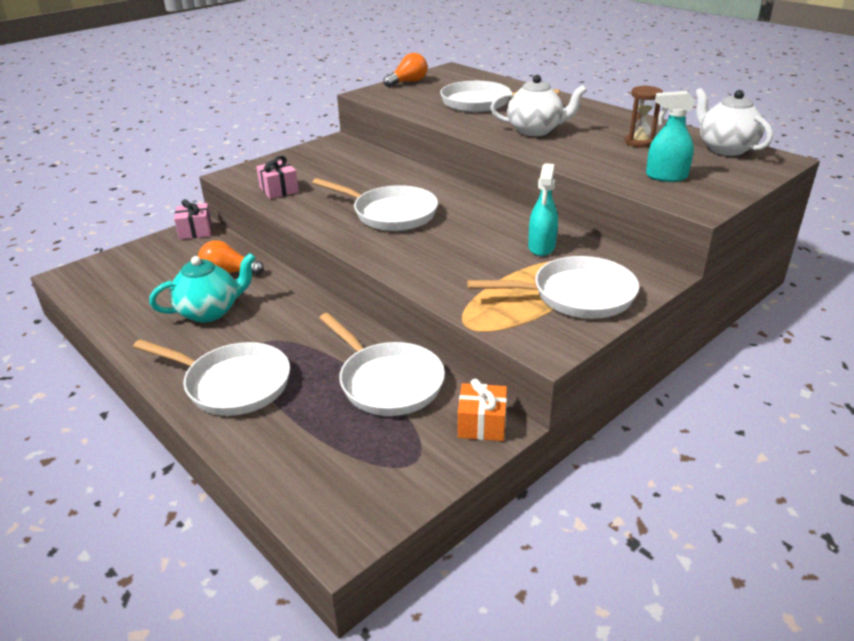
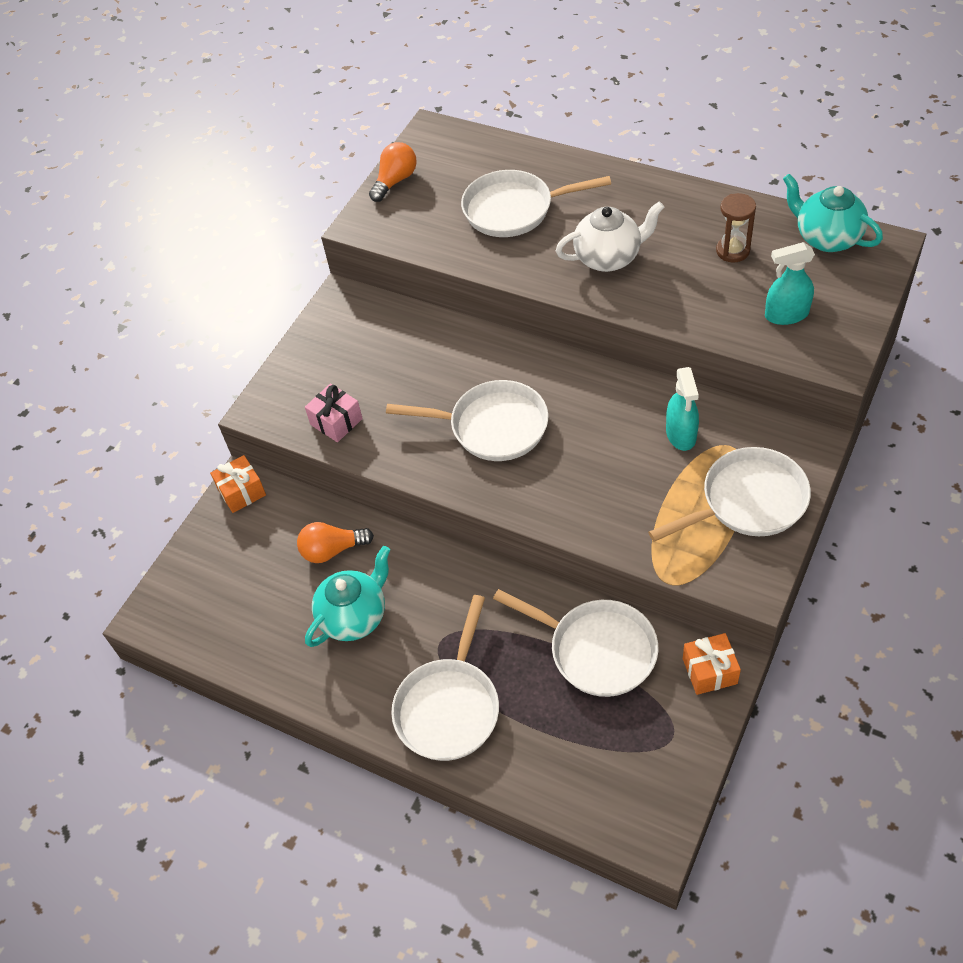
camera: 15 degrees left, 20 degrees up
white pan [133,339,290,416] -> white pan turned 105 degrees clockwise [391,595,499,761]
pink gift [174,199,212,240] -> orange gift [210,455,266,513]
white teapot [695,88,773,156] -> turquoise teapot [783,174,883,252]

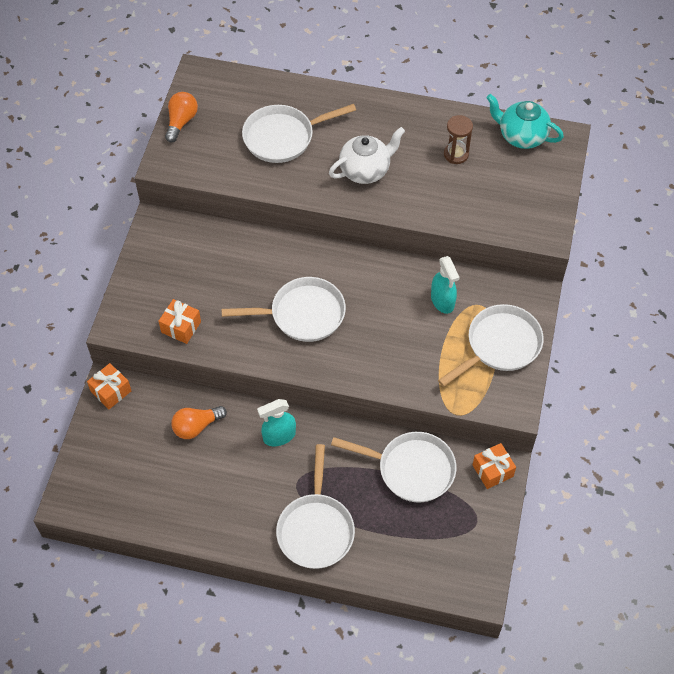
camera: 20 degrees left, 5 degrees up
pink gift [305,384,363,442] -> orange gift [159,299,201,344]
turquoise teapot [305,546,390,647] -> none
turquoise spray bottle [765,242,815,325] -> turquoise spray bottle moved to [257,399,296,446]

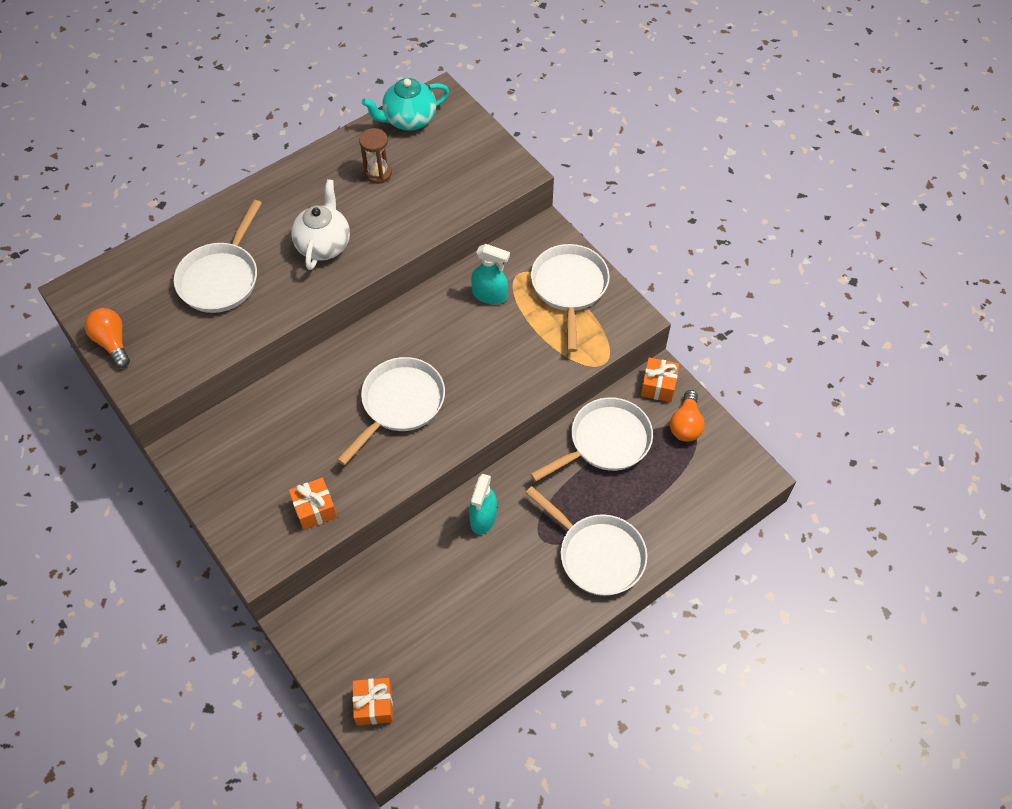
camera: 50 degrees left, 0 degrees up
orange gift [87,363,131,409] -> orange gift moved to [352,678,393,726]
orange light bulb [171,406,227,439] -> orange light bulb moved to [670,390,705,442]

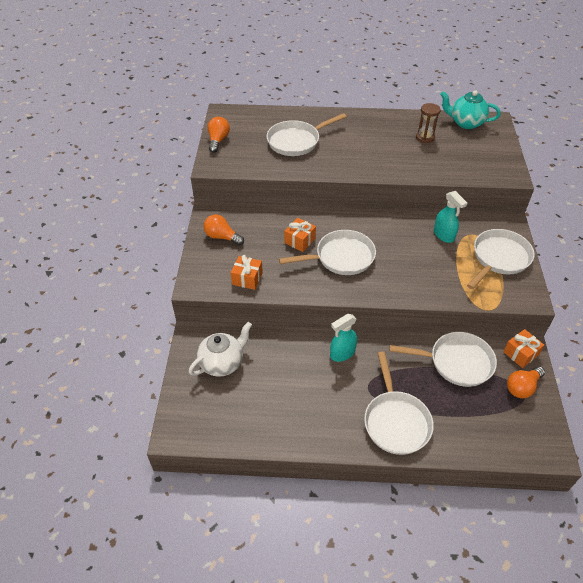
camera: 40 degrees right, 10 degrees down
white teapot [291,179,350,270] -> white teapot moved to [189,322,252,377]
orange gift [352,678,393,726] -> orange gift moved to [284,218,316,252]
none -> orange light bulb [204,214,244,246]

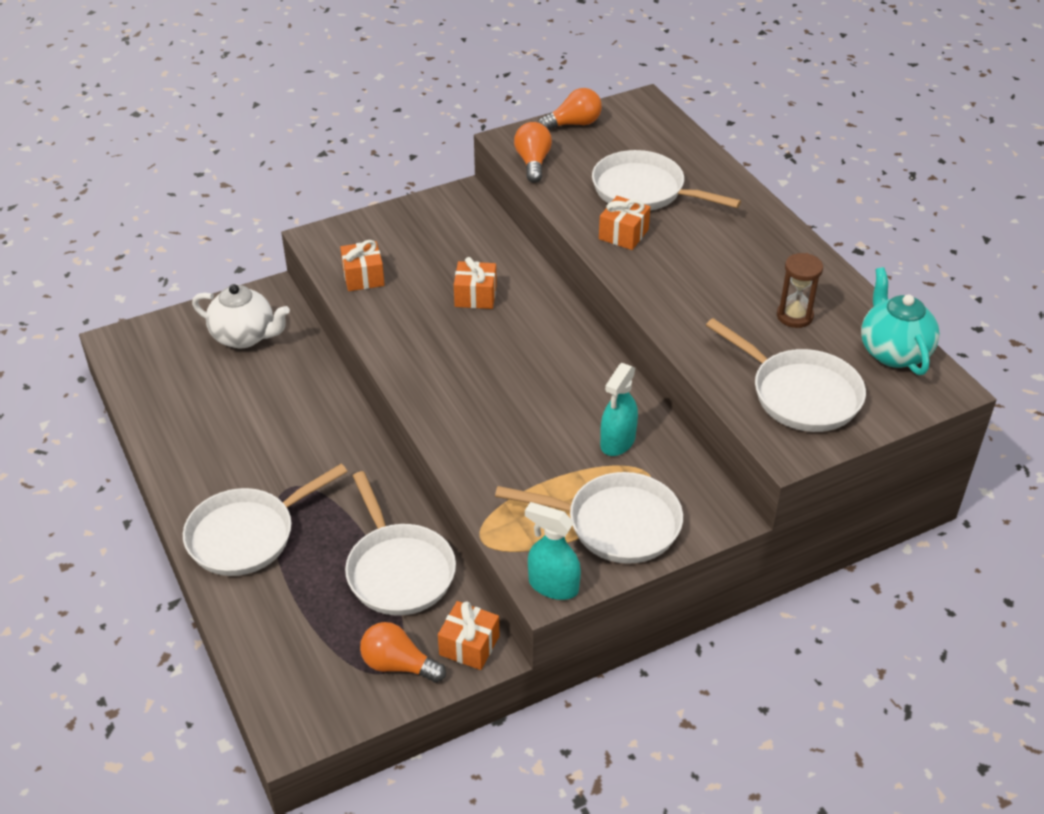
camera: 60 degrees right, 5 degrees down
orange light bulb [204,214,244,246] -> orange light bulb moved to [514,122,552,183]
white pan [279,230,376,275] -> white pan moved to [706,318,866,432]
turquoise spray bottle [330,314,357,362] -> turquoise spray bottle moved to [525,502,581,600]
none -> orange gift [599,196,650,250]

